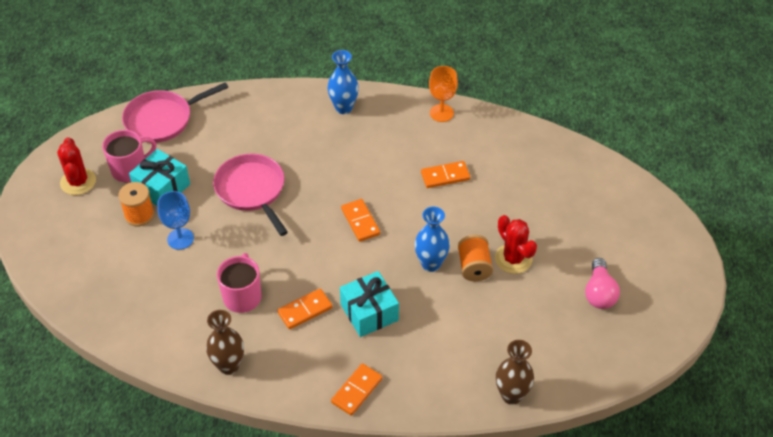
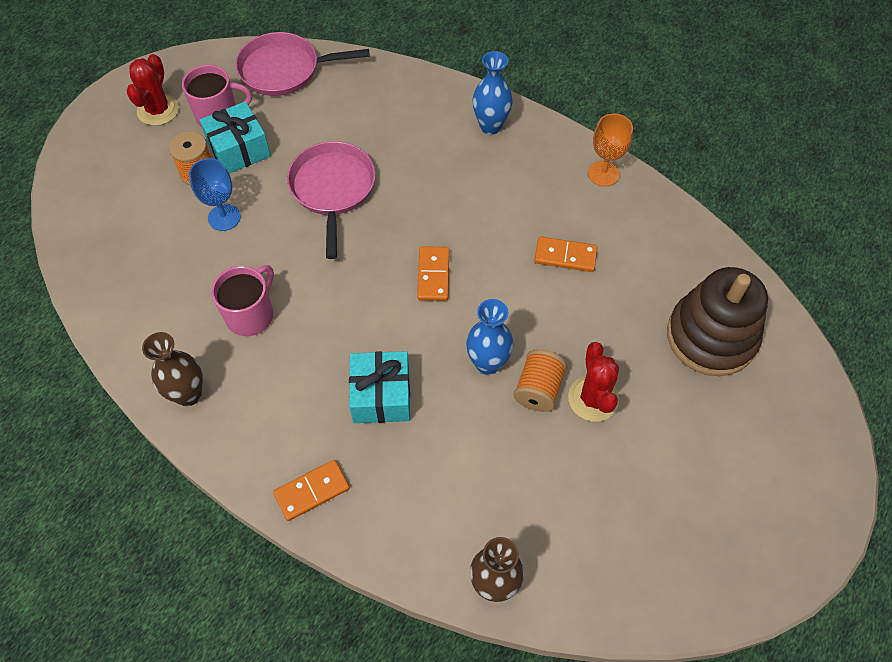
camera: 25 degrees right, 10 degrees up
orange domino [277,289,332,329] -> none
pink light bulb [585,258,620,309] -> none
none -> brown stacking toy [667,267,768,376]

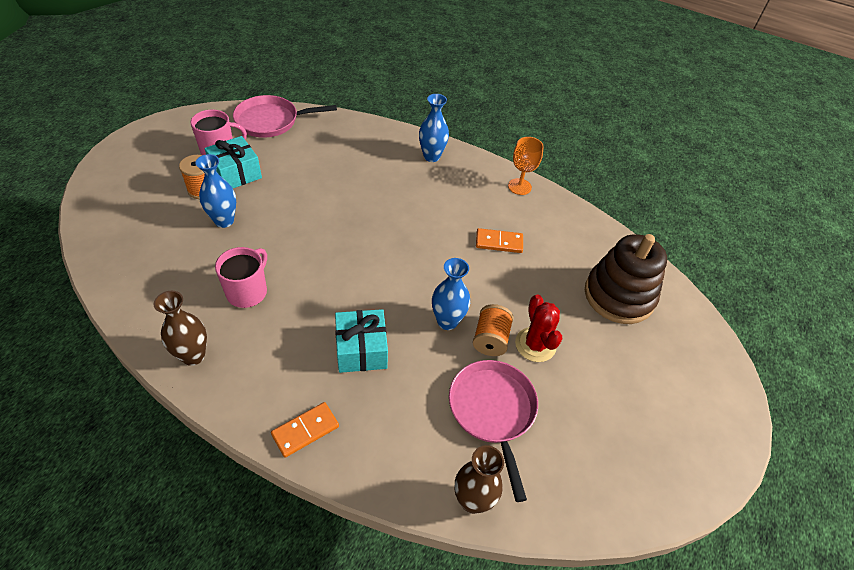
camera: 10 degrees left, 10 degrees down
red cactus [127,54,179,126] -> none
blue goblet [189,158,241,231] -> blue vase [195,154,236,228]
pink pan [287,141,376,259] -> pink pan moved to [449,360,538,502]
orange domino [417,246,449,301] -> none

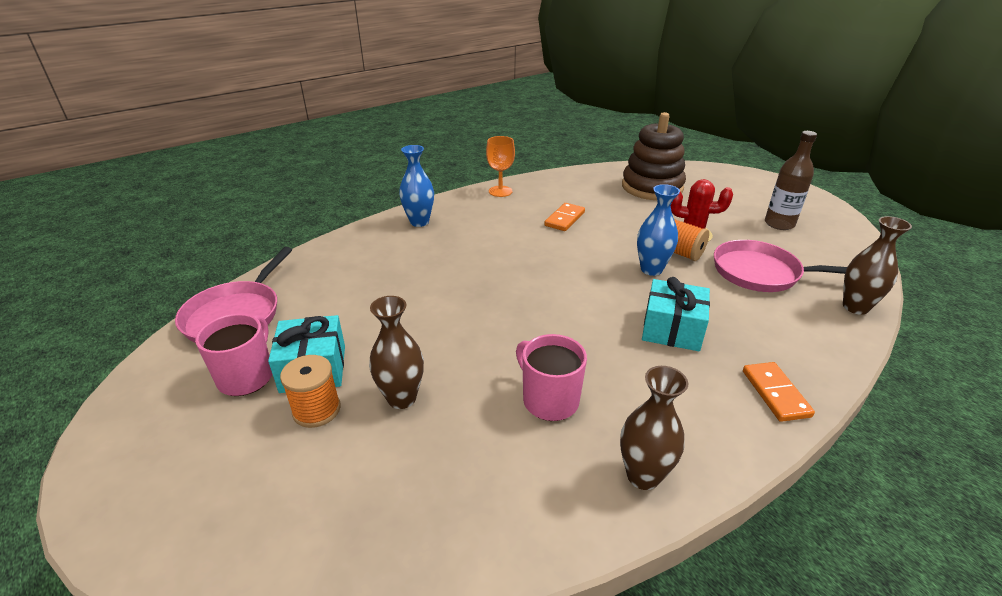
camera: 60 degrees left, 15 degrees down
blue vase [195,154,236,228] -> brown vase [369,296,424,409]
none -> brown bottle [765,131,817,230]

